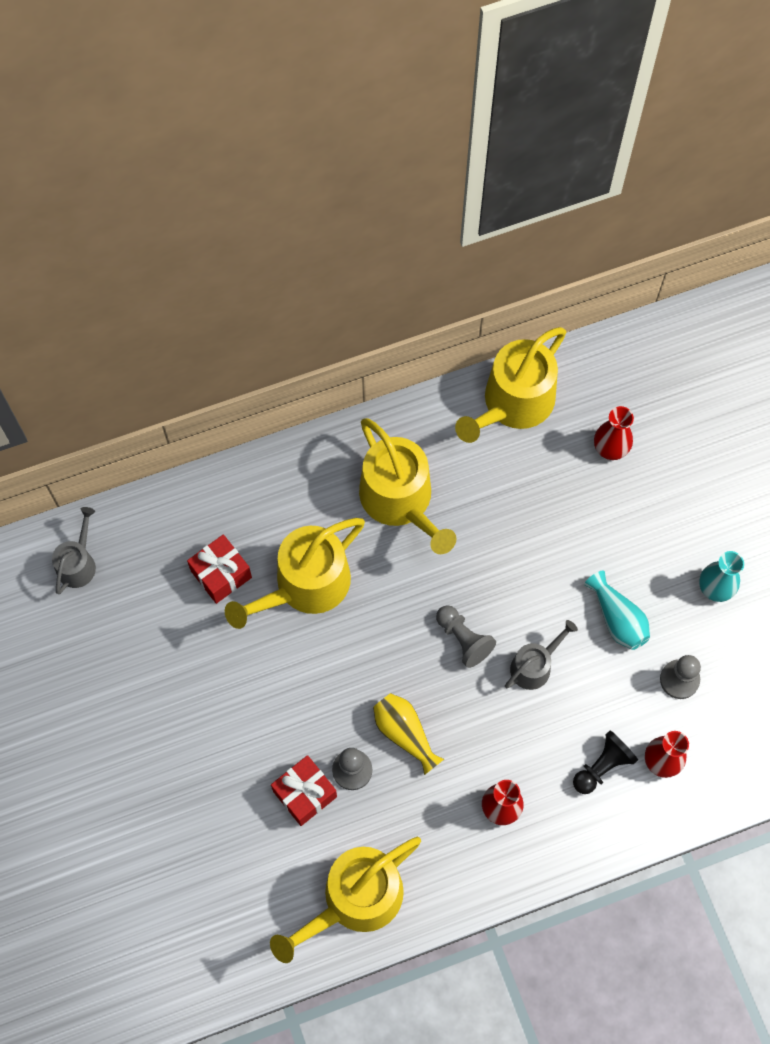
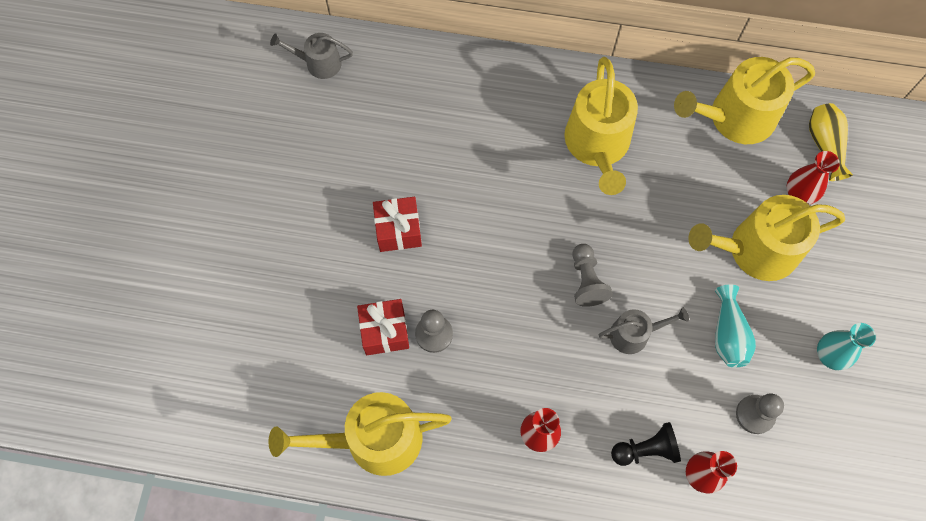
camera: 30 degrees right, 0 degrees up
grey watering can [52,507,96,594] -> grey watering can turned 135 degrees counterclockwise [270,33,353,79]
red gift [187,534,252,604] -> red gift moved to [373,197,422,252]
yellow watering can [225,518,365,629] -> yellow watering can moved to [689,195,845,281]
yellow vase [373,693,444,775] -> yellow vase moved to [809,103,853,181]

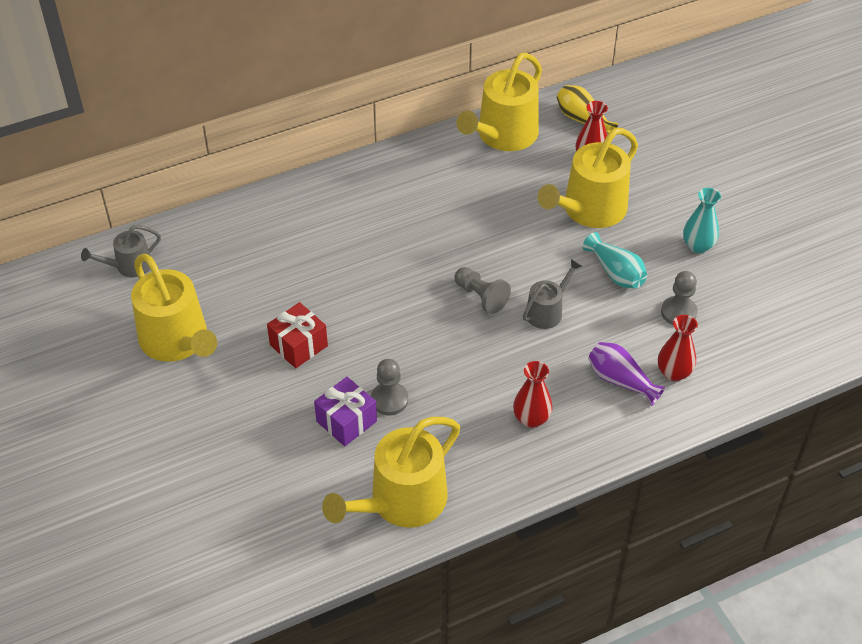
camera: 35 degrees left, 20 degrees down
red gift [357,299,409,355] -> purple gift [314,377,377,446]
yellow watering can [564,57,638,195] -> yellow watering can moved to [131,254,217,362]
black pawn [611,422,681,466] -> purple vase [588,342,665,406]

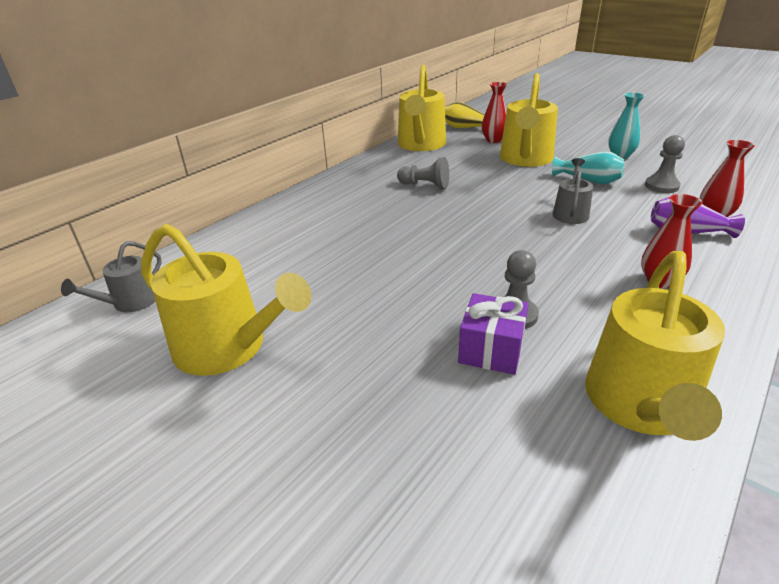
camera: 25 degrees left, 15 degrees down
red gift [267,302,328,368] -> none
grey pawn [454,267,511,314] -> grey pawn moved to [397,157,449,189]

